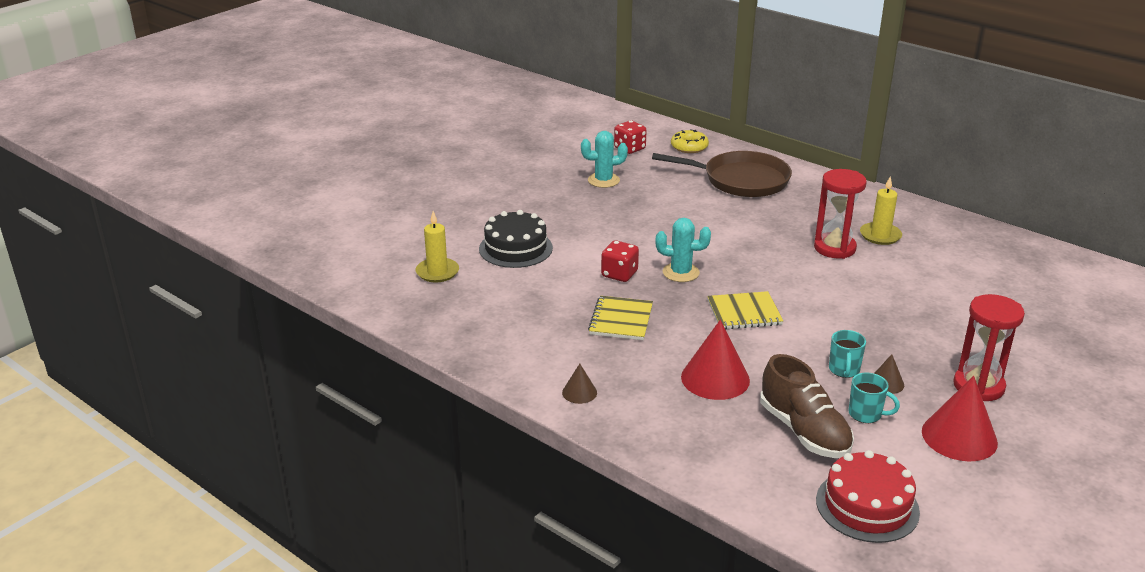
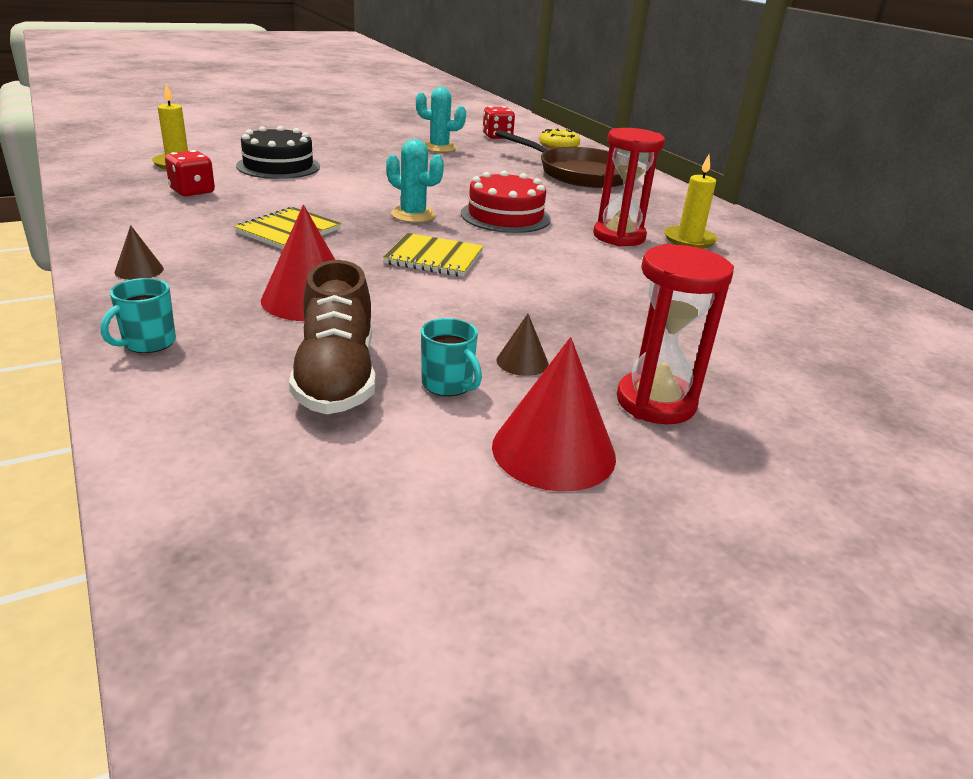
camera: 20 degrees right, 0 degrees up
red dice [601,240,639,282] -> red dice moved to [165,150,215,196]
red cake [816,450,920,543] -> red cake moved to [461,171,551,233]
turquoise mug [829,330,866,378] -> turquoise mug moved to [101,278,176,353]

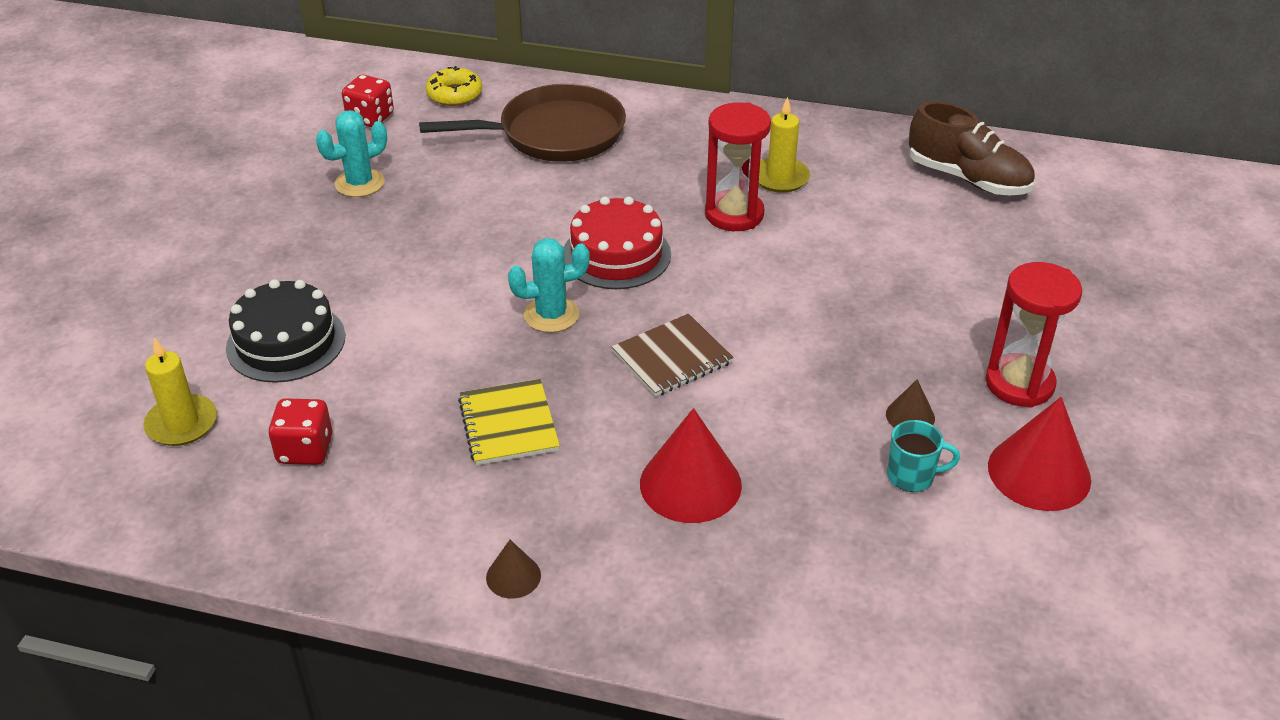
camera: 45 degrees left, 10 degrees up
turquoise mug [101,278,176,353] -> none
brown shoe [289,260,375,414] -> brown shoe moved to [909,101,1035,196]
yellow notebook [383,233,483,277] -> brown notebook [612,314,734,397]

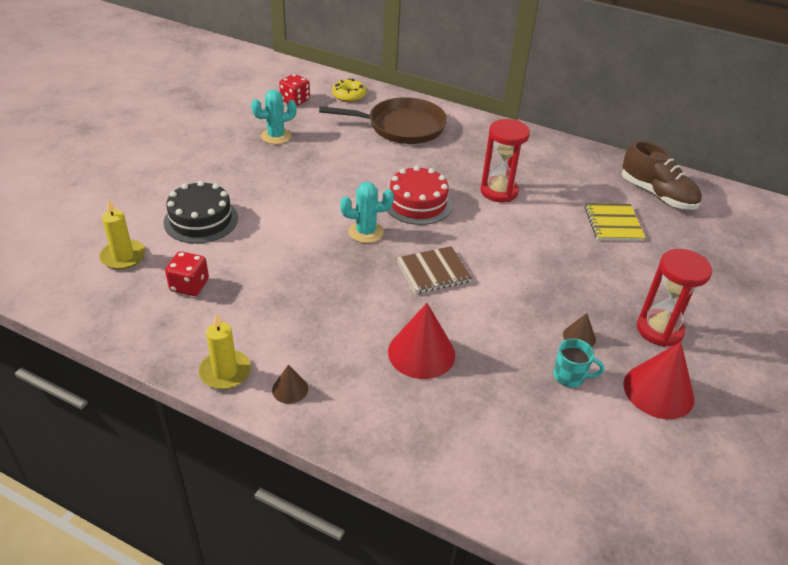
camera: 10 degrees right, 0 degrees up
yellow notebook [458,379,560,465] -> yellow notebook moved to [585,203,646,241]
yellow candle [759,97,810,193] -> yellow candle moved to [198,314,251,389]

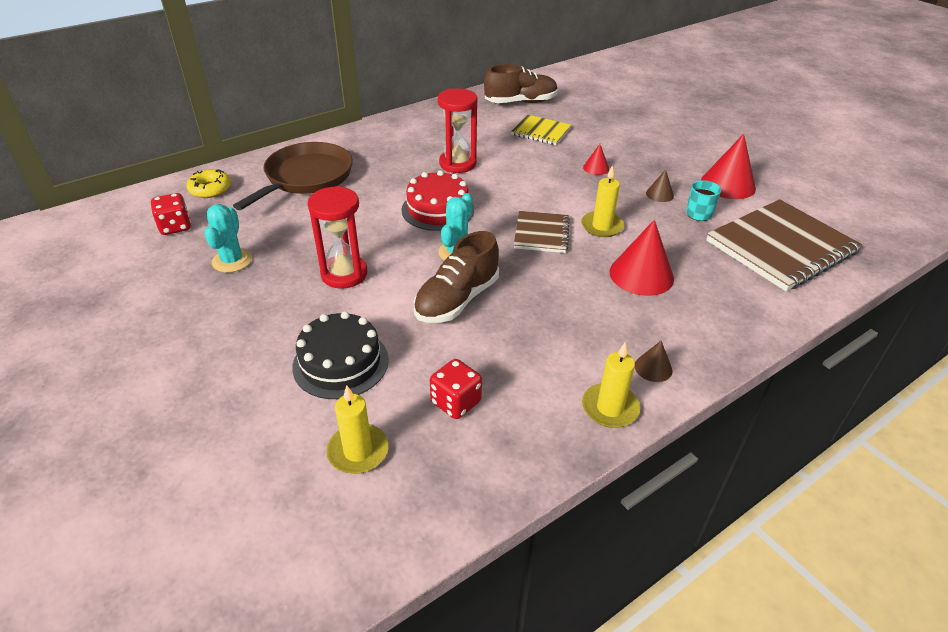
camera: 60 degrees left, 0 degrees up
red hourglass [637,249,712,347] -> red hourglass moved to [307,186,367,289]
none -> brown shoe [414,231,499,323]
none -> yellow candle [581,165,624,237]
none -> red cone [583,144,609,175]
none -> brown notebook [706,199,862,291]

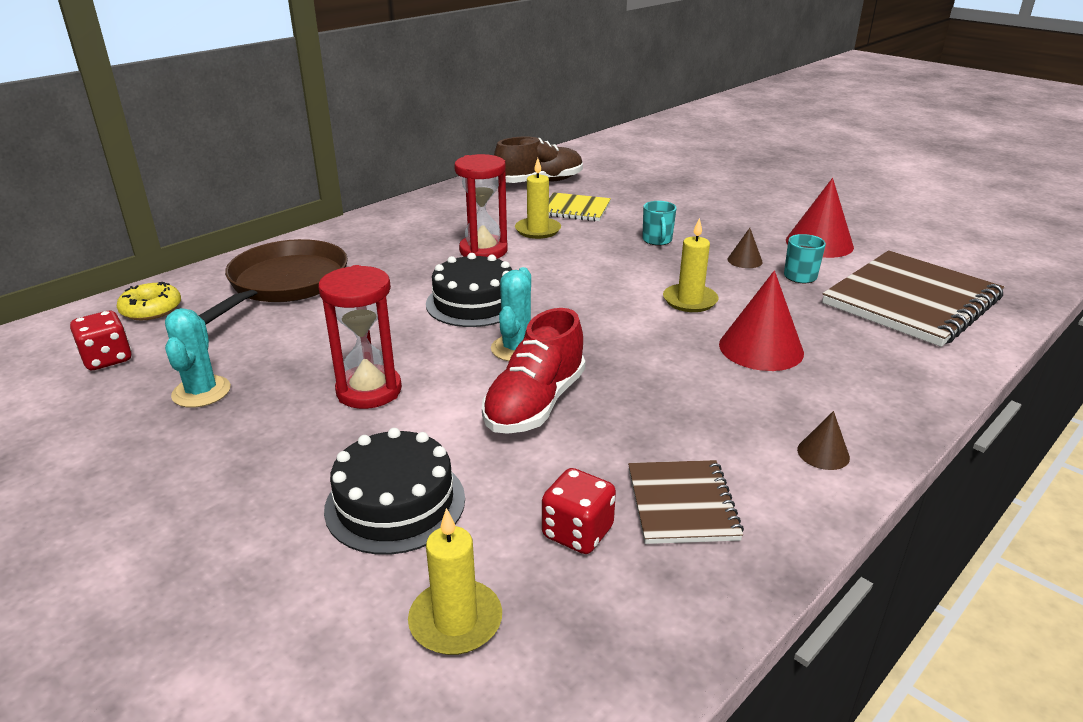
camera: 10 degrees left, 10 degrees down
red cake [401,170,474,231] -> black cake [426,253,512,327]
brown shoe [414,231,499,323] -> red shoe [482,308,585,434]
brown notebook [514,211,570,253] -> brown notebook moved to [628,460,744,544]
yellow candle [582,342,640,428] -> yellow candle moved to [515,158,561,239]
red cone [583,144,609,175] -> turquoise mug [642,201,676,246]

